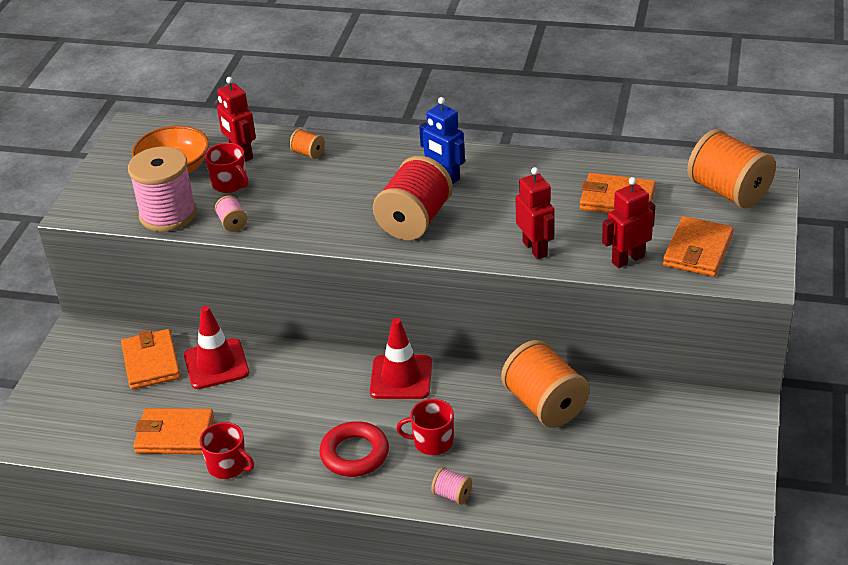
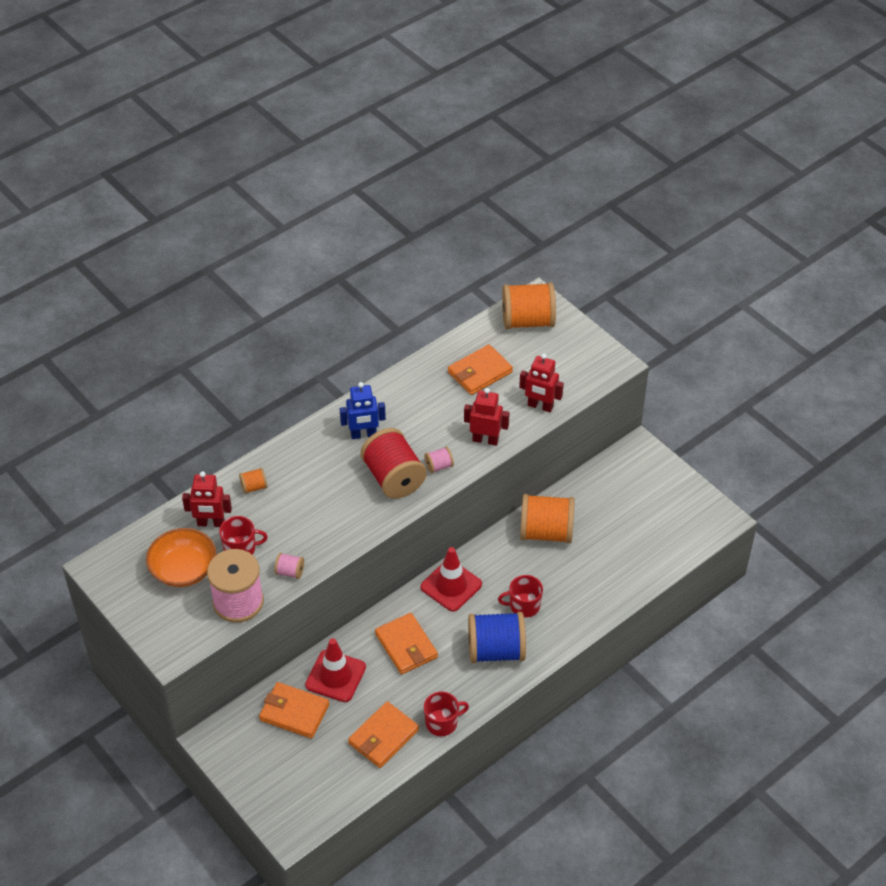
camera: 55 degrees left, 10 degrees up
red ring [319,421,389,477] -> blue spool [468,612,526,663]
red mug [396,399,454,455] -> red mug turned 45 degrees clockwise [498,575,543,618]
pink spool [431,467,472,505] -> pink spool moved to [425,447,454,473]
red robot [602,177,655,268] -> red robot turned 75 degrees counterclockwise [519,354,564,412]
orange wallet [663,216,734,277] -> orange wallet moved to [375,613,438,674]

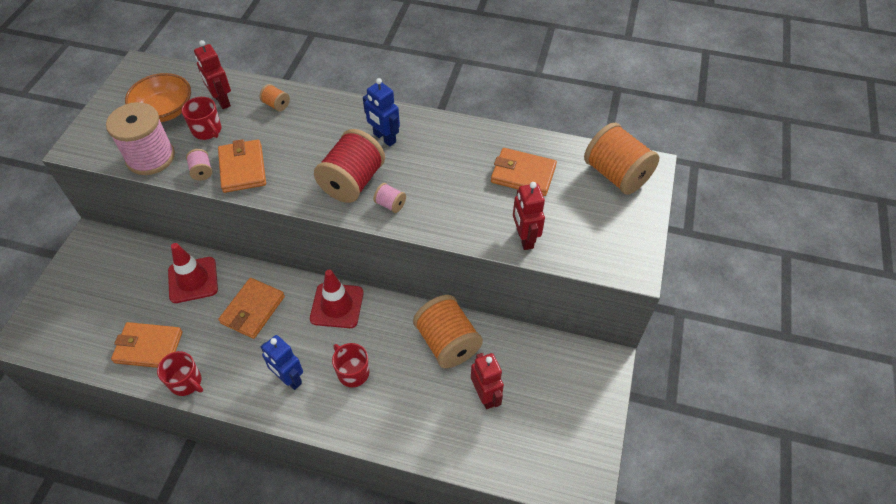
camera: 55 degrees right, 5 degrees up
orange wallet [259,682,329,739] -> orange wallet moved to [218,139,266,193]
red robot [464,388,510,446] -> red robot moved to [471,353,504,409]
blue spool [468,612,526,663] -> blue robot [260,335,303,390]

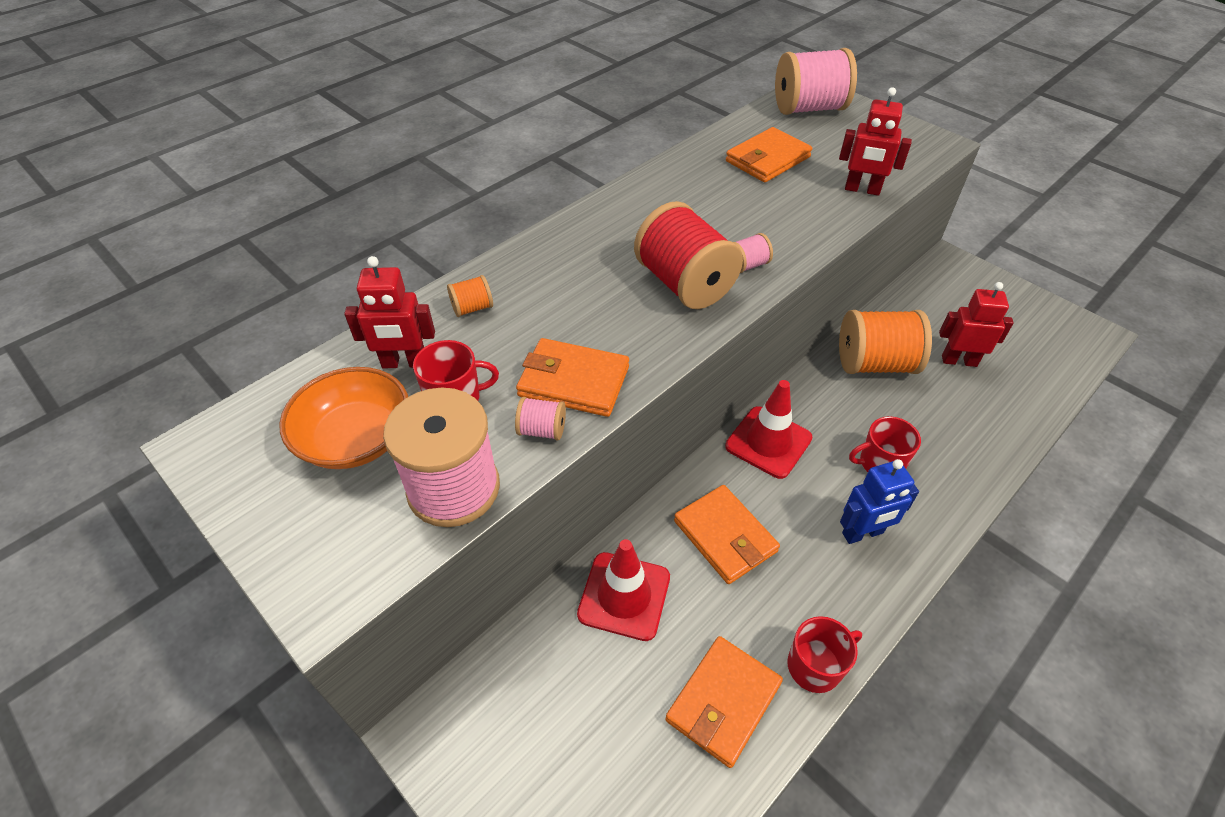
camera: 60 degrees left, 5 degrees down
blue robot [363,78,400,147] -> none
orange spool [584,123,660,195] -> pink spool [775,48,857,115]

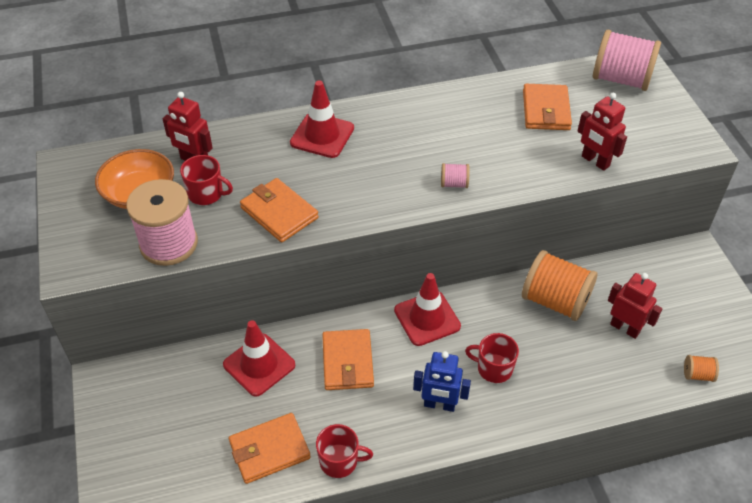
camera: 30 degrees right, 0 degrees up
orange spool [447,275,493,317] -> orange spool moved to [684,355,719,382]
pink spool [515,397,566,440] -> none
red spool [634,201,743,309] -> none
orange wallet [726,127,812,182] -> orange wallet turned 75 degrees counterclockwise [523,84,572,130]
none -> red traffic cone [290,80,354,158]

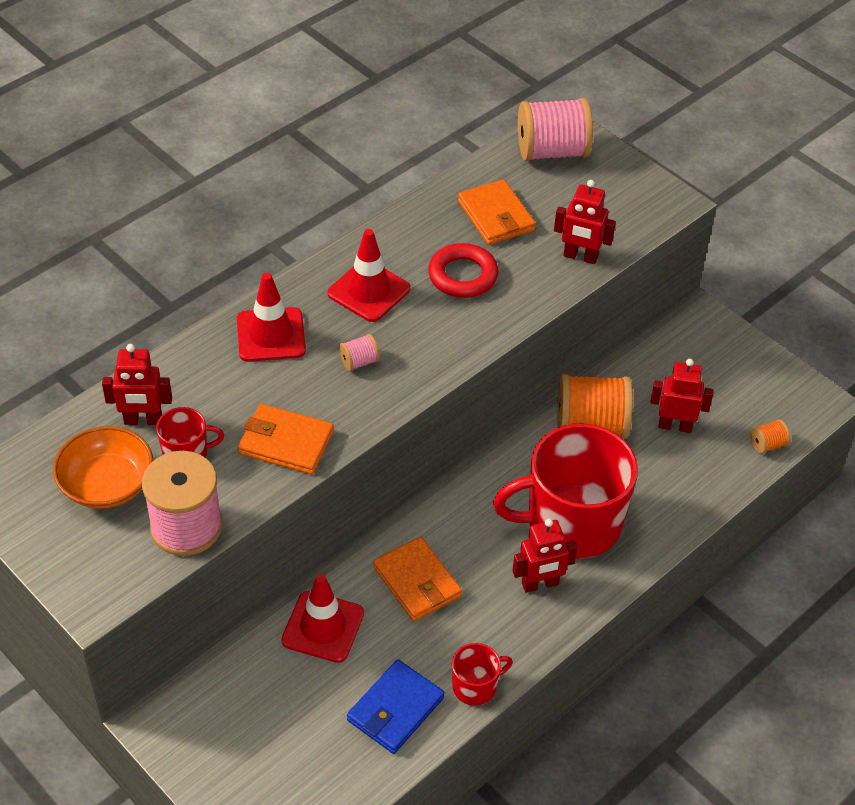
camera: 30 degrees left, 0 degrees up
orange wallet [229,413,311,484] -> blue wallet [347,659,445,754]
red traffic cone [394,273,461,346] -> red traffic cone moved to [328,229,410,322]
blue robot [413,351,471,412] -> red robot [512,519,578,593]
pink spool [441,163,470,188] -> pink spool moved to [339,334,380,371]
red mug [465,333,519,383] -> red mug [493,423,638,559], size x2.29
none -> red ring [428,243,498,298]

